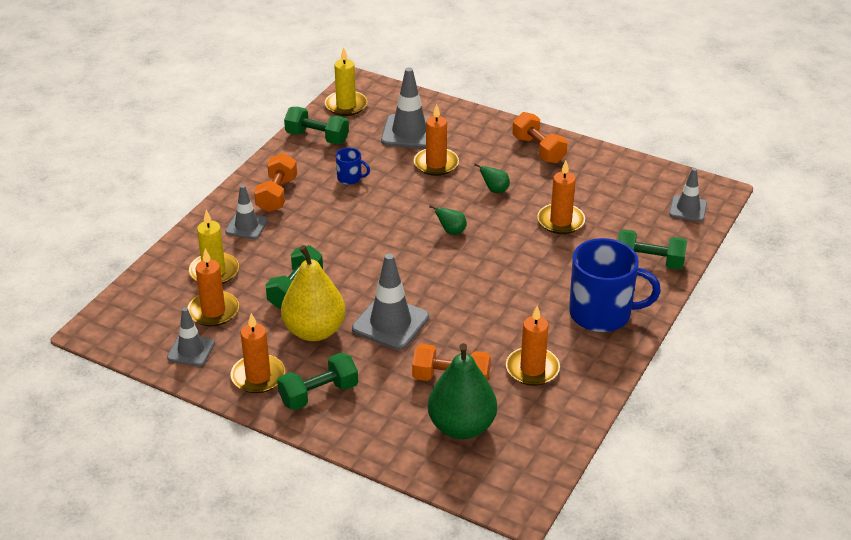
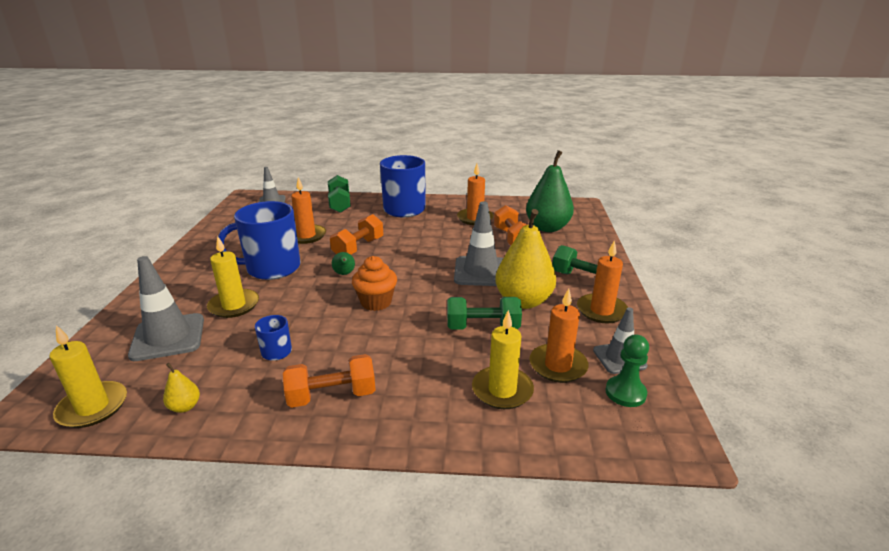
camera: 115 degrees left, 10 degrees down
grey traffic cone [225,185,268,239] -> none
green dumbbell [284,107,349,144] -> yellow pear [163,363,200,413]
orange candle [414,104,459,176] -> yellow candle [207,236,259,318]
green pear [474,163,510,193] -> blue mug [218,201,300,280]
orange dumbbell [512,112,567,164] -> orange dumbbell moved to [330,214,383,255]
none -> orange cupcake [352,256,397,311]
none -> green pawn [605,334,649,407]

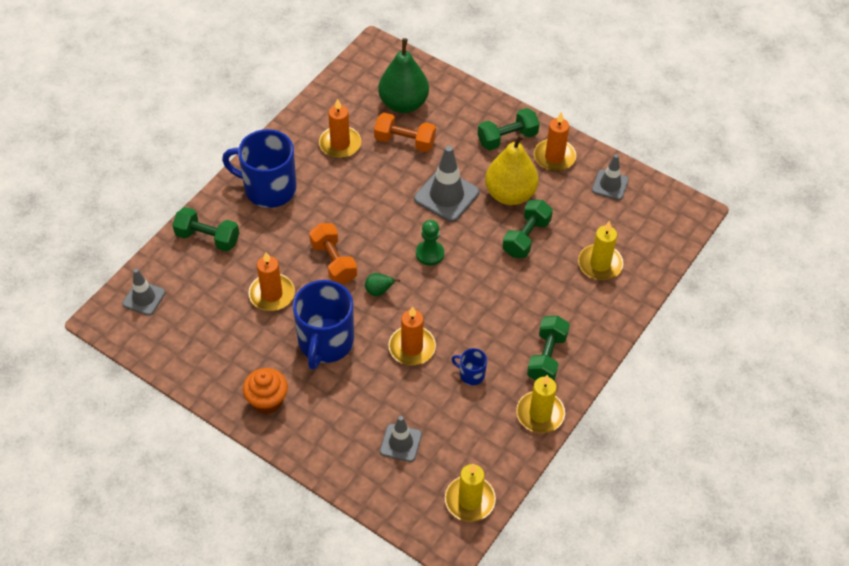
camera: 60 degrees left, 25 degrees up
grey traffic cone [128,256,204,361] -> grey traffic cone [380,416,422,462], size x0.62
yellow pear [163,363,200,413] -> none
yellow candle [207,236,259,318] -> yellow candle moved to [516,375,565,433]
orange dumbbell [283,354,376,408] -> green dumbbell [527,315,570,381]
orange cupcake [352,256,397,311] -> orange cupcake moved to [243,368,288,414]
orange candle [529,289,589,383] -> orange candle moved to [388,306,436,365]
green pawn [605,334,649,407] -> green pawn moved to [416,220,444,266]

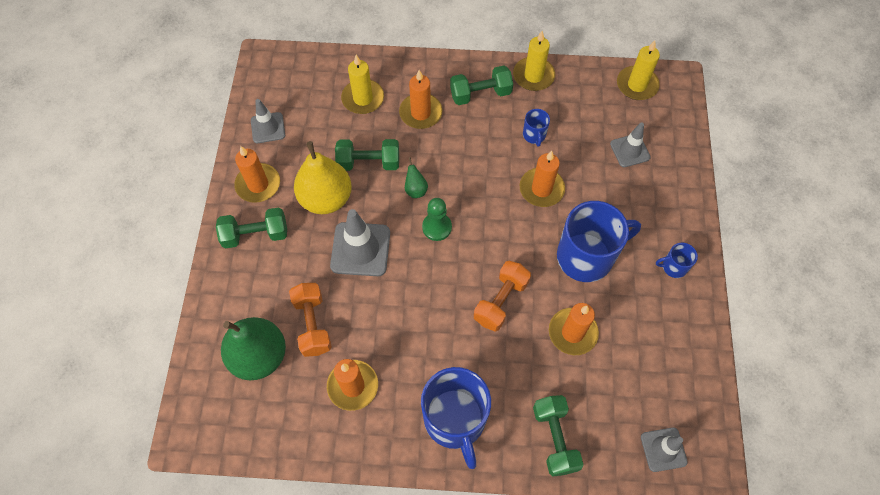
camera: 120 degrees left, 10 degrees up
orange cupcake [243,368,288,414] -> blue mug [656,243,698,278]
green pear [365,273,400,296] -> green pear moved to [405,157,428,198]
green dumbbell [478,108,539,150] -> green dumbbell turned 45 degrees counterclockwise [216,207,287,248]
none -> orange candle [399,70,443,129]

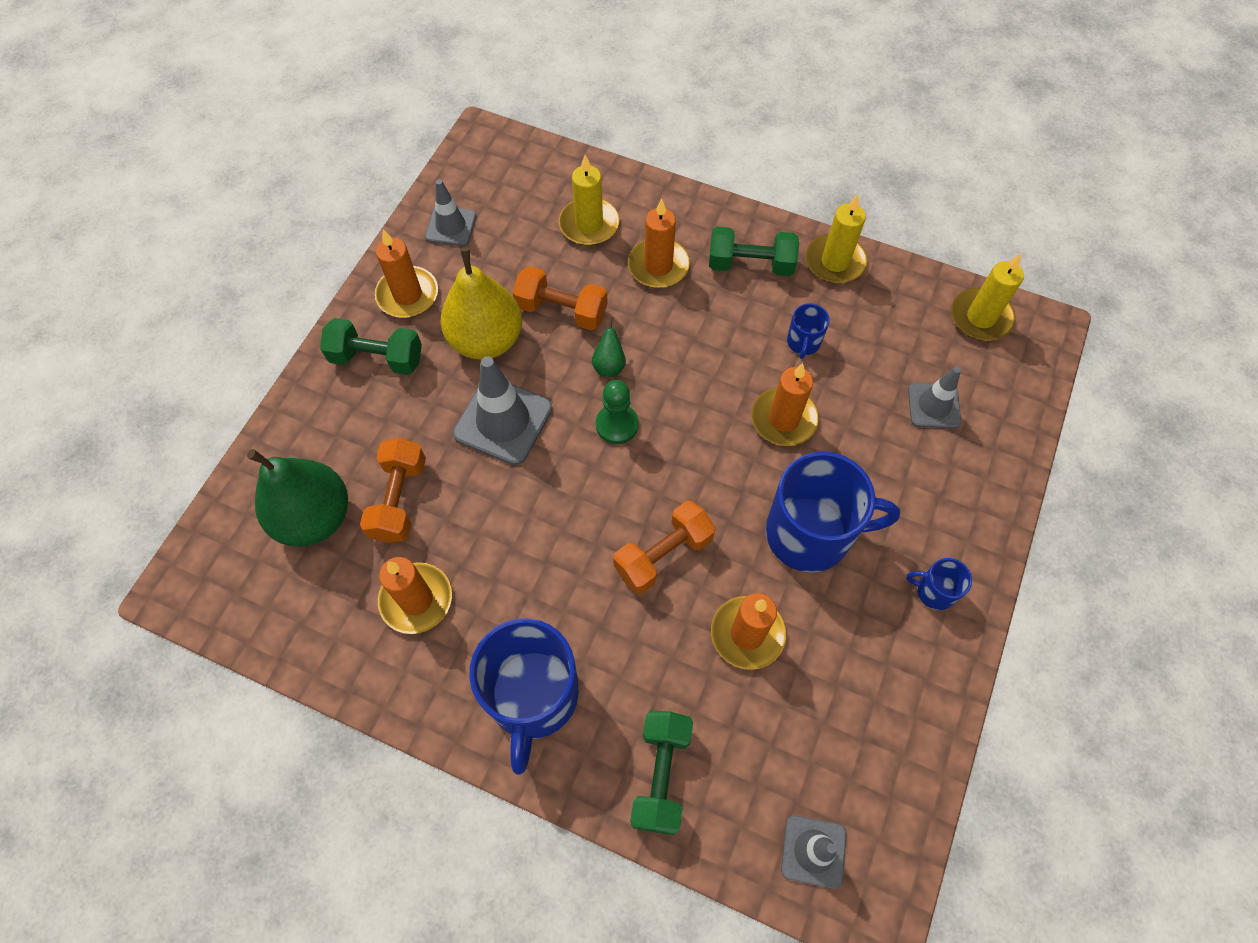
camera: 20 degrees right, 0 degrees up
green dumbbell [335,139,399,171] -> orange dumbbell [513,266,608,330]

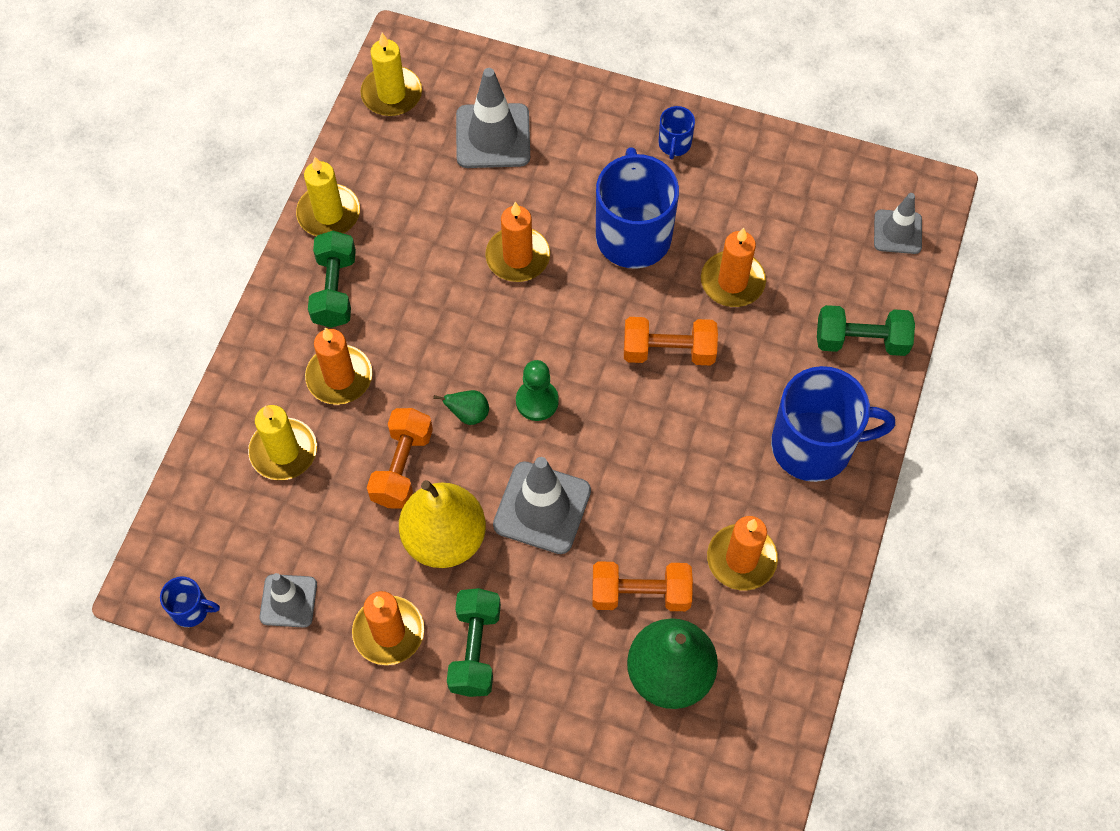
camera: 95 degrees left, 0 degrees up
orange dumbbell [613,501,716,594] -> orange dumbbell turned 45 degrees counterclockwise [624,317,718,365]
blue mug [787,303,830,359] -> blue mug moved to [160,577,220,627]
grey traffic cone [908,366,961,428] -> grey traffic cone [456,68,530,168], size x1.60

